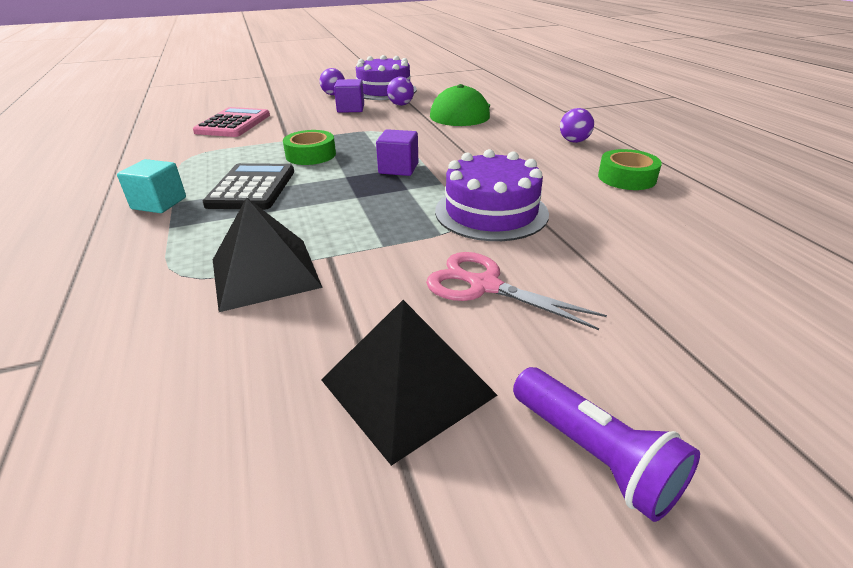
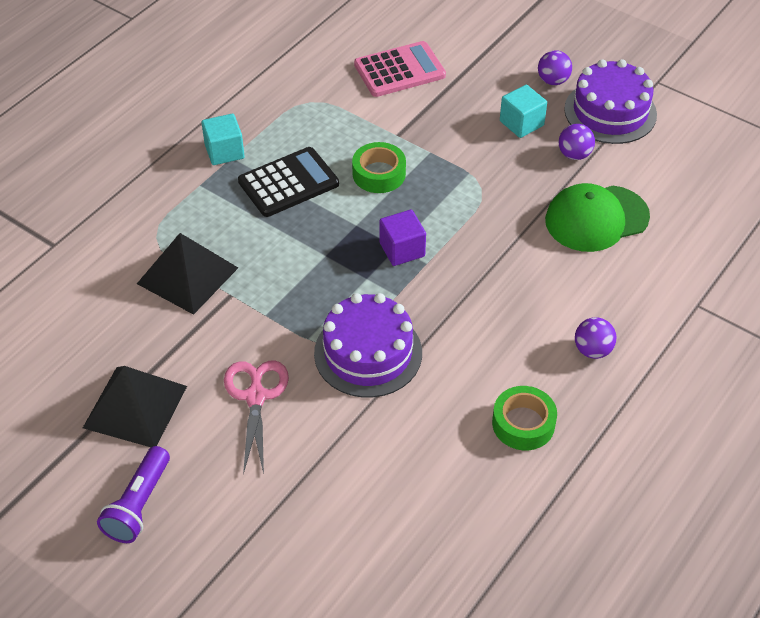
camera: 55 degrees right, 15 degrees up
purple cube [334,79,364,113] -> turquoise cube [500,85,547,138]

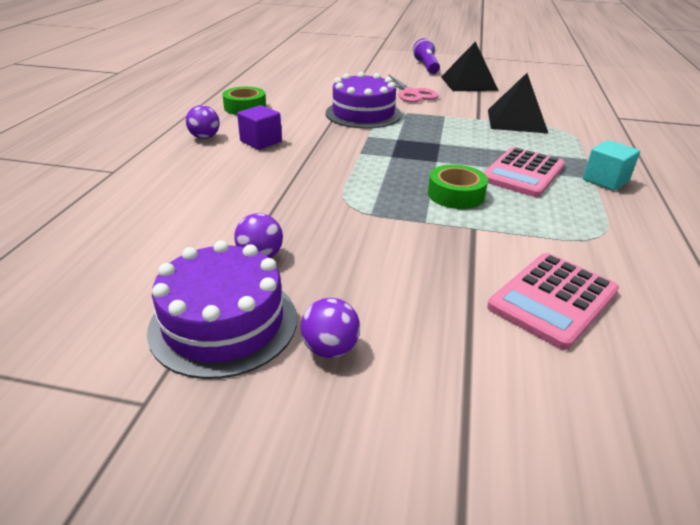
camera: 155 degrees right, 15 degrees down
black calculator [238,147,339,217] -> pink calculator [483,147,565,197]
purple cube [379,210,426,266] -> purple cube moved to [237,105,282,150]
turquoise cube [500,85,547,138] -> none
green cap [545,183,650,252] -> none

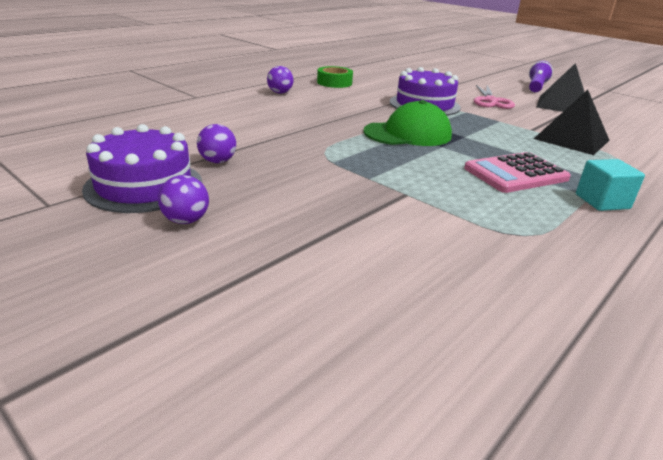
camera: 30 degrees right, 5 degrees down
purple cube [237,105,282,150] -> none
green tape [428,165,488,209] -> none
pink calculator [487,253,619,350] -> none
none -> green cap [363,100,452,146]

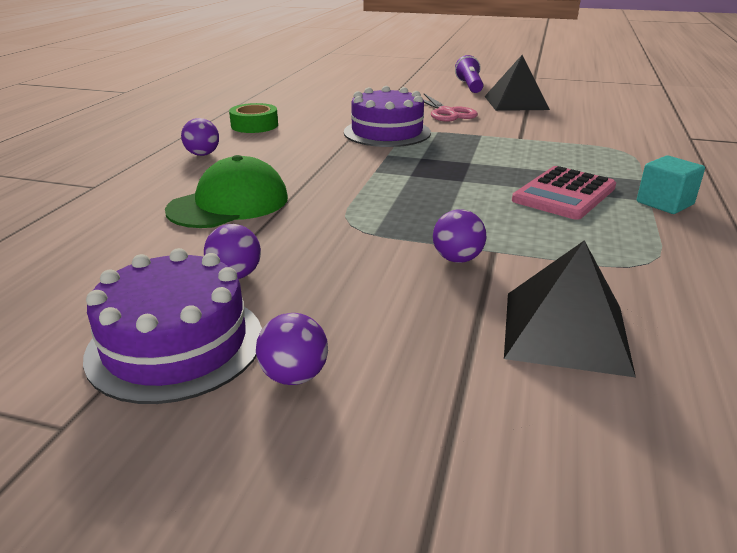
camera: 25 degrees left, 0 degrees up
green cap [363,100,452,146] -> green cap moved to [165,155,288,228]
black pyramid [534,90,610,155] -> black pyramid moved to [504,240,636,378]
none -> purple ball [433,209,486,263]

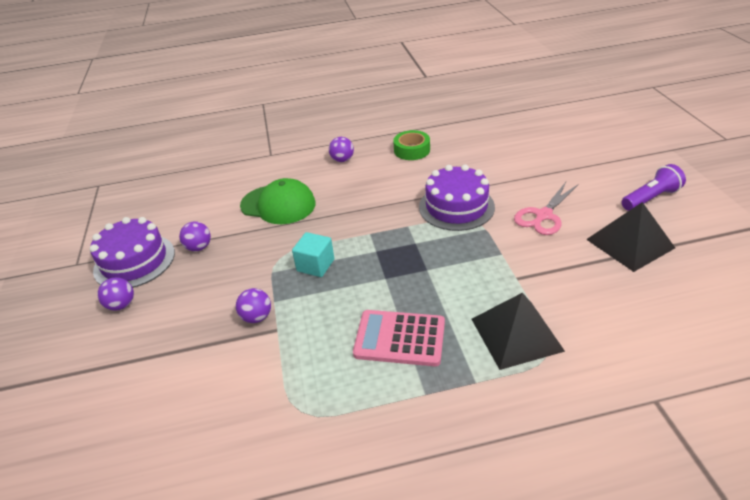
camera: 65 degrees right, 10 degrees up
black pyramid [504,240,636,378] -> black pyramid moved to [471,293,565,370]
turquoise cube [637,155,705,214] -> turquoise cube moved to [292,232,334,277]

